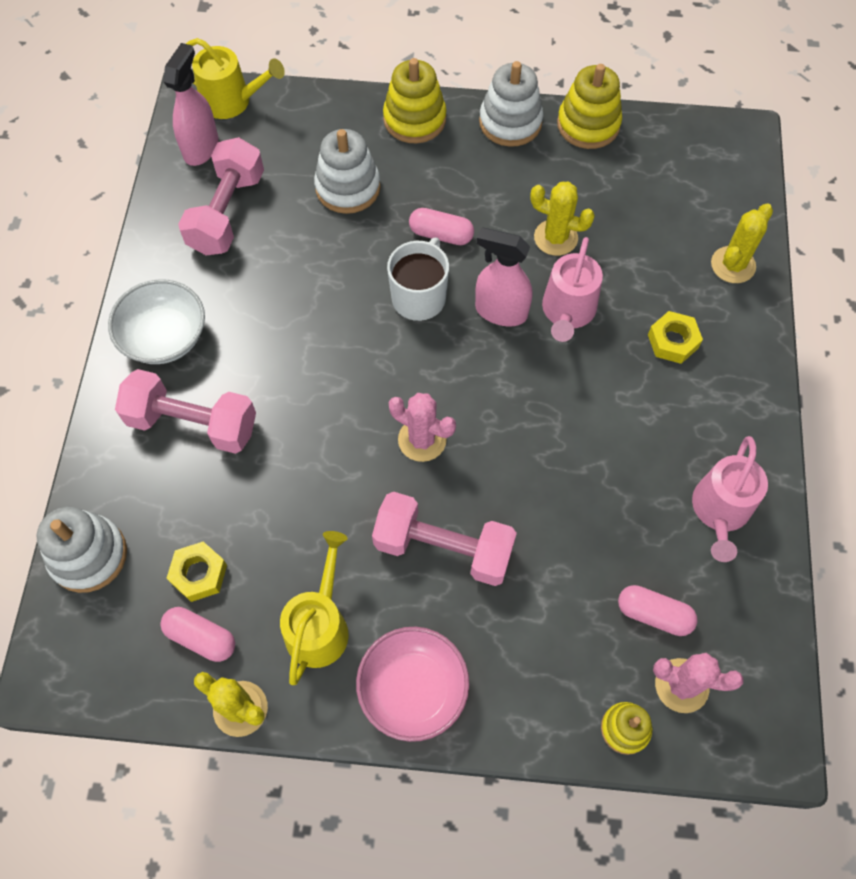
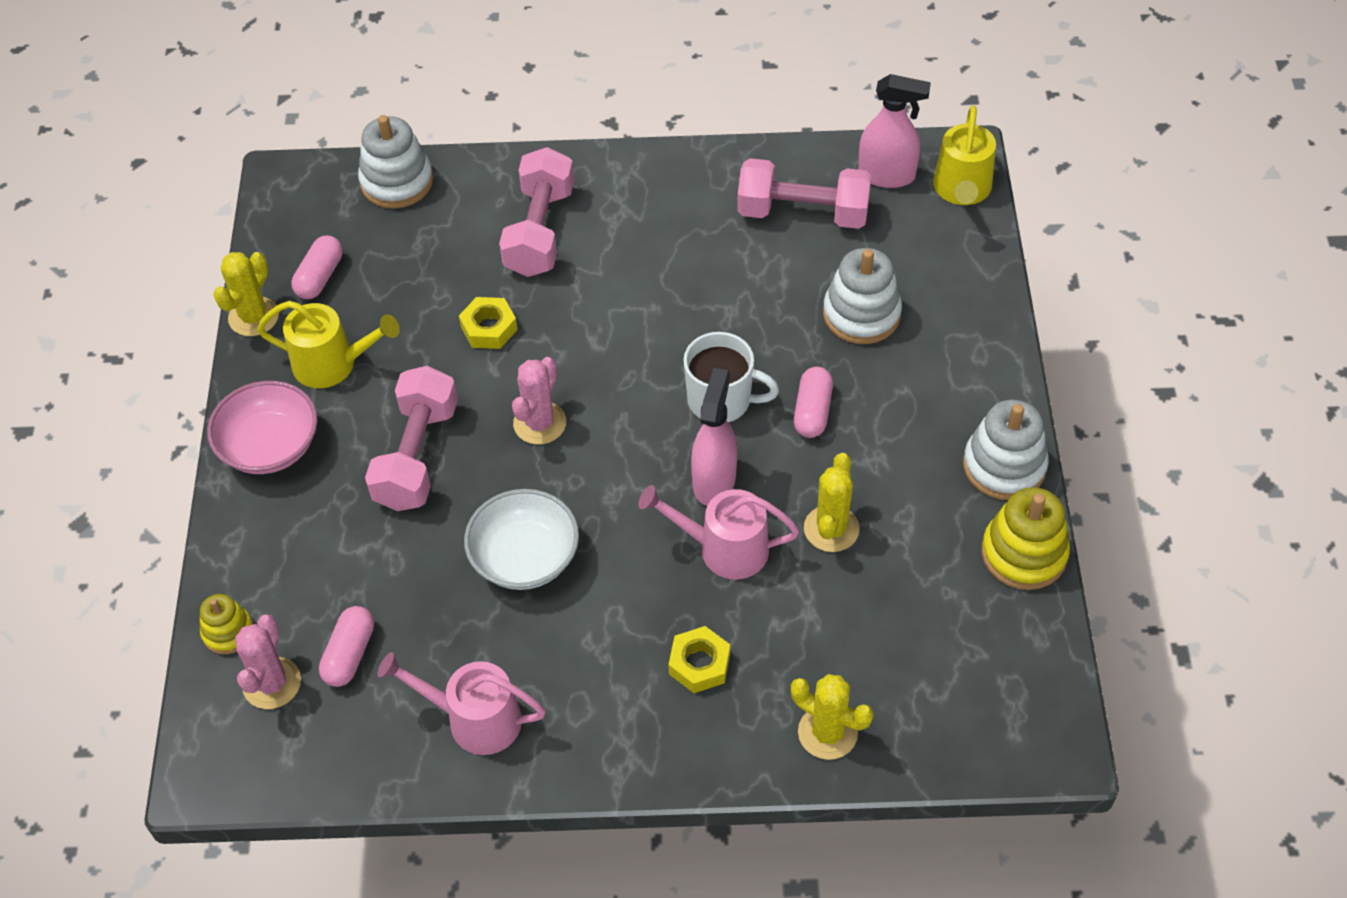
camera: 85 degrees right, 10 degrees down
white bowl [108,279,205,364] -> white bowl moved to [464,489,579,590]
yellow nut [167,542,227,602] -> yellow nut moved to [459,297,518,349]
yellow stacking toy [383,58,447,143] -> none

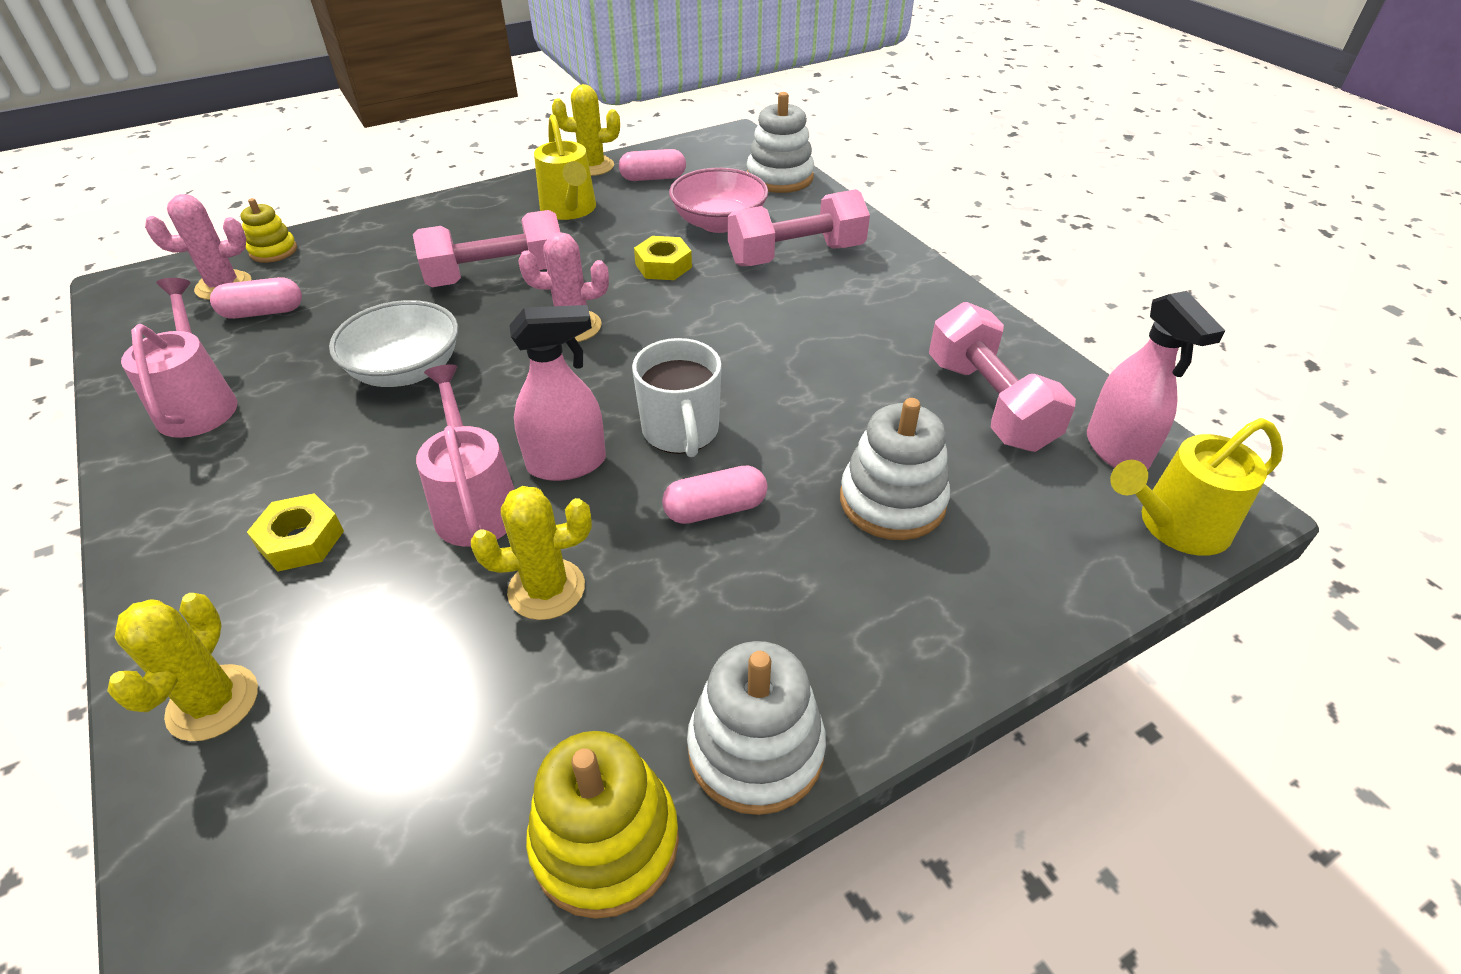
camera: 60 degrees right, 10 degrees down
pink bowl [207,381,318,474] -> pink bowl moved to [669,168,768,233]

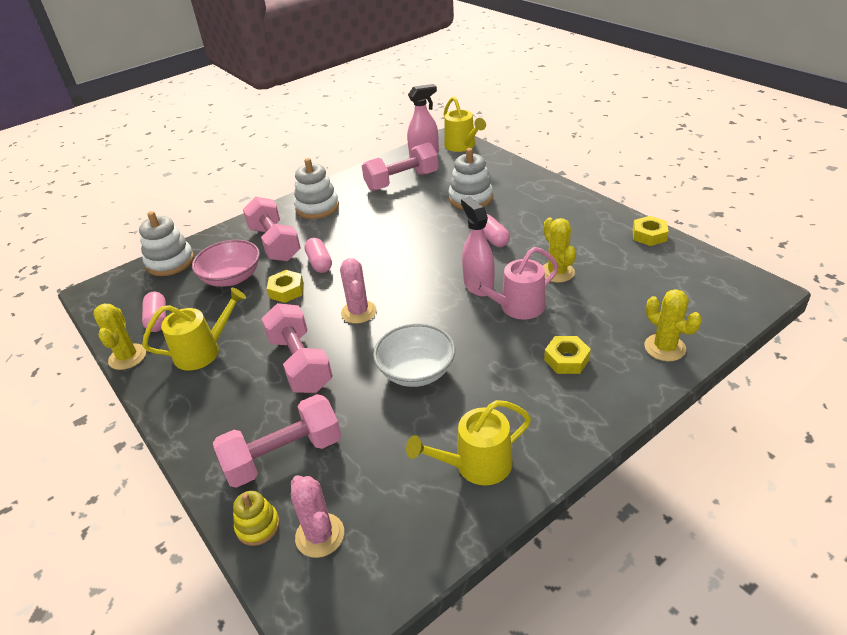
camera: 95 degrees left, 5 degrees down
yellow cactus [107,593,258,741] -> yellow cactus turned 60 degrees clockwise [644,289,702,361]
pink watering can [121,278,237,438] -> yellow watering can [406,400,531,486]
pink capsule [210,277,302,319] -> pink capsule moved to [304,238,332,273]
yellow stacking toy [526,731,679,919] -> yellow nut [633,216,669,246]
white mug [632,338,722,457] -> none
white stacking toy [687,641,826,815] -> white stacking toy moved to [294,158,339,219]
none -> pink dumbbell [213,394,341,488]

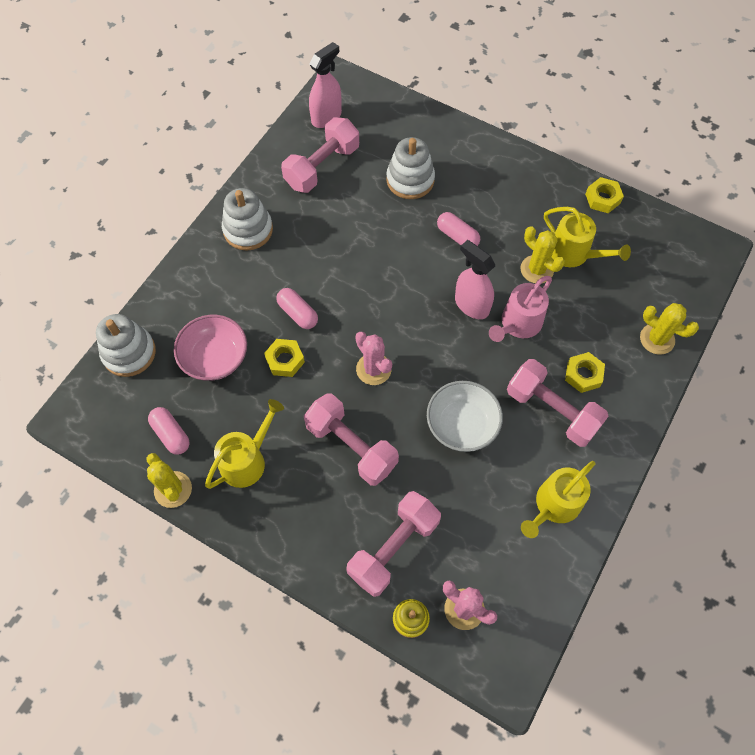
camera: 25 degrees left, 25 degrees up
pink dumbbell [243,196,301,261] -> pink dumbbell moved to [507,359,609,447]
yellow watering can [444,97,486,152] -> yellow watering can moved to [544,207,631,267]

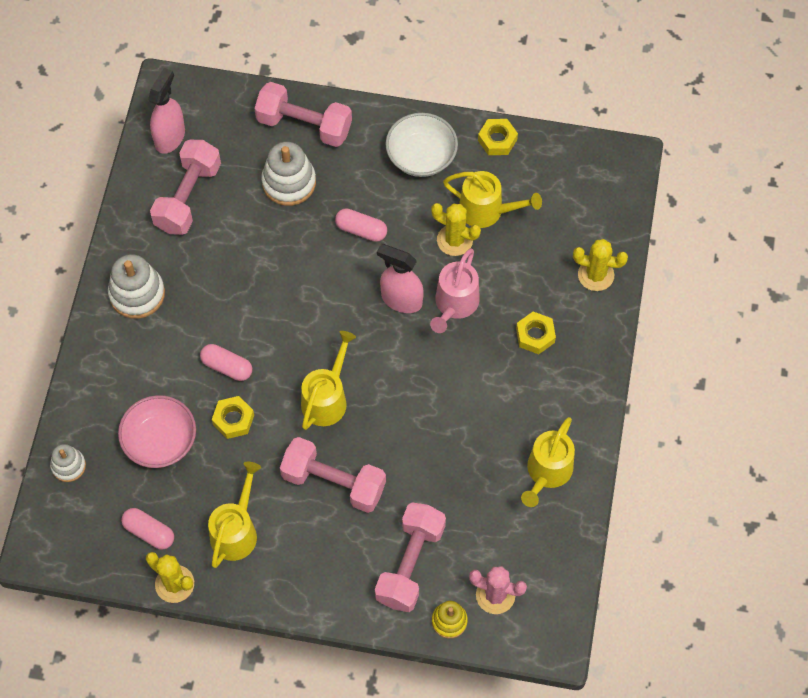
camera: 20 degrees left, 0 degrees up
white stacking toy [96,314,156,377] -> white stacking toy [50,444,86,482], size x0.59
pink cactus [355,332,392,385] -> yellow watering can [301,331,356,430]
white bowl [427,381,503,452] -> white bowl moved to [385,113,458,177]
pink dumbbell [507,359,609,447] -> pink dumbbell moved to [254,82,352,147]

